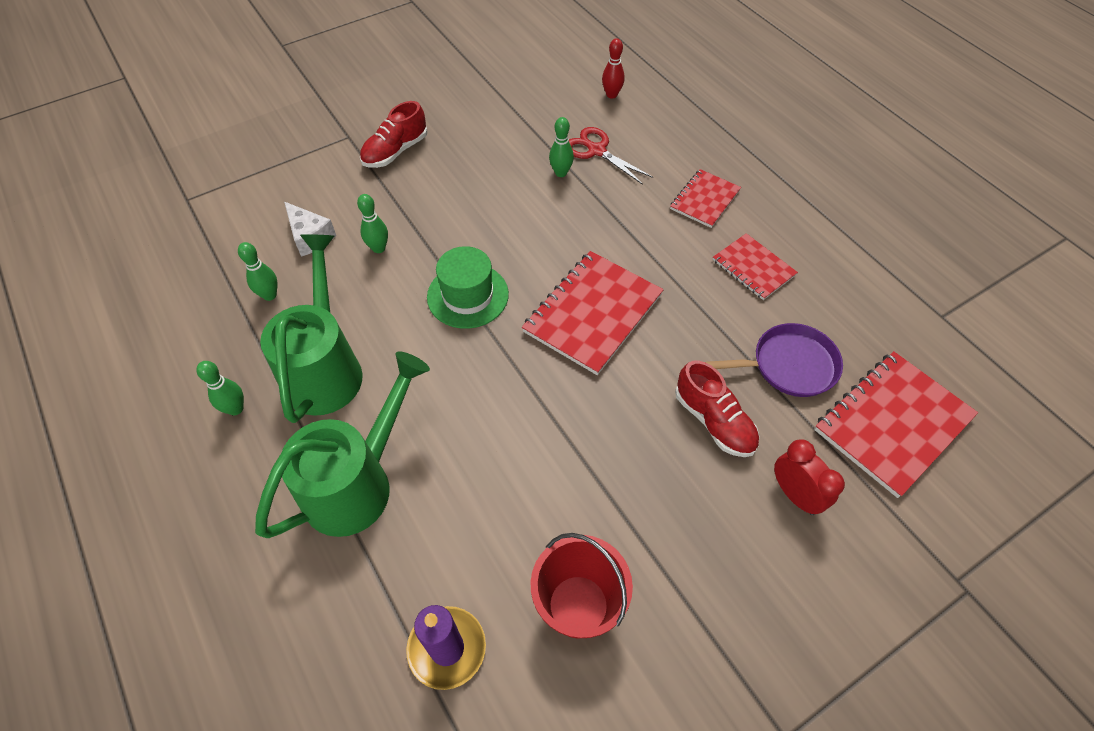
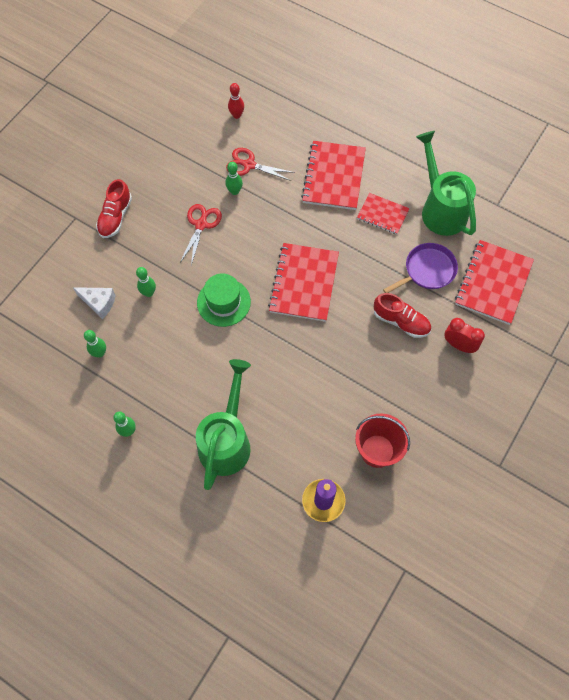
camera: 25 degrees left, 10 degrees up
green watering can [260,234,363,423] -> green watering can moved to [416,131,476,236]
red notebook [670,169,741,228] -> red notebook [301,141,366,210], size x1.70
none -> red scissors [180,204,222,265]

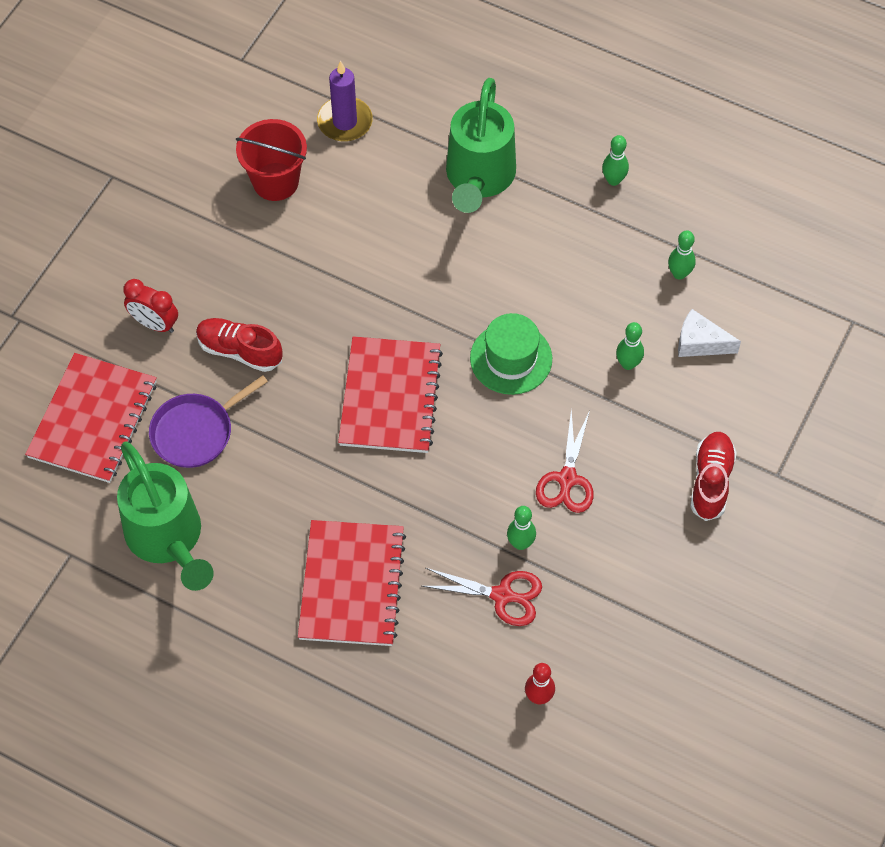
camera: 175 degrees right, 5 degrees down
red notebook [357,193,410,234] -> none

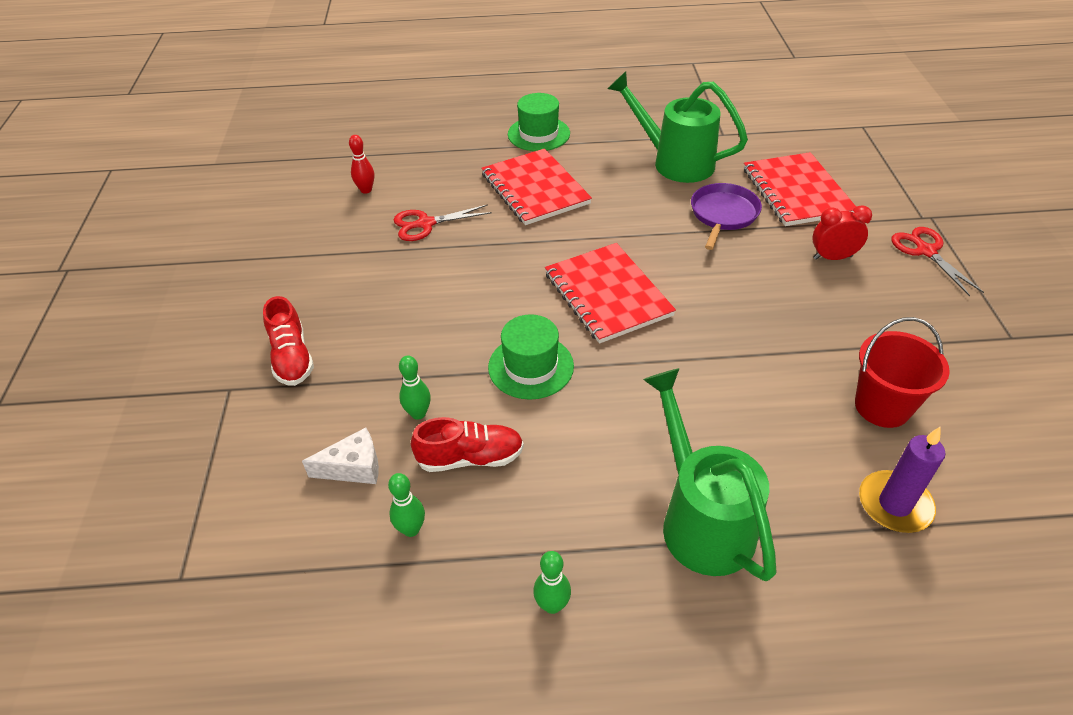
camera: 150 degrees right, 15 degrees down
red shoe [196,318,282,372] -> red shoe moved to [411,417,524,472]
green bowling pin [507,506,536,550] -> none
red scissors [536,409,594,513] -> red scissors moved to [891,227,984,296]
none -> green hat [508,93,570,151]

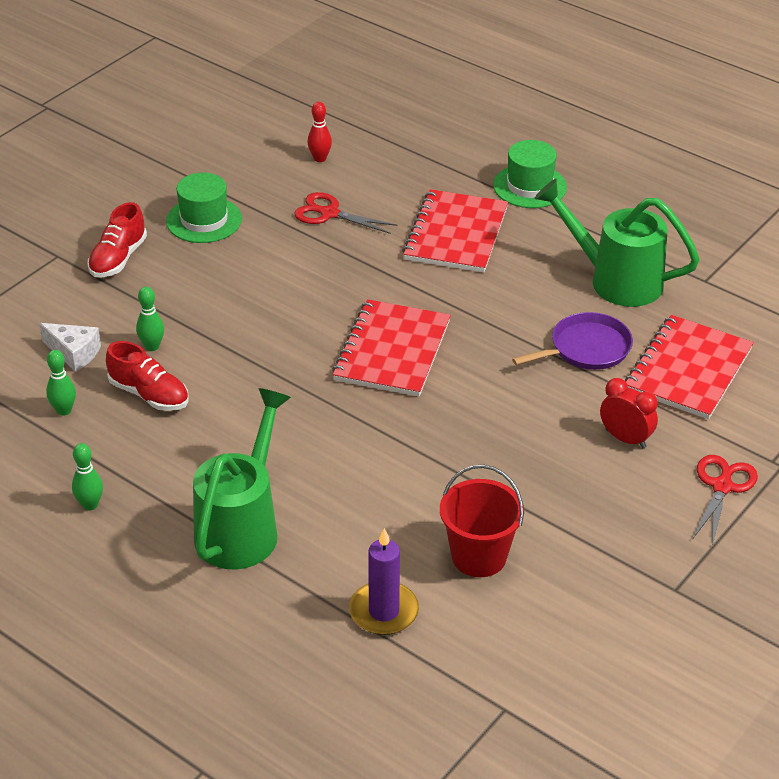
camera: 40 degrees right, 5 degrees down
green hat [488,314,574,400] -> green hat moved to [166,173,242,243]
green watering can [608,71,748,183] -> green watering can turned 45 degrees counterclockwise [534,179,700,307]

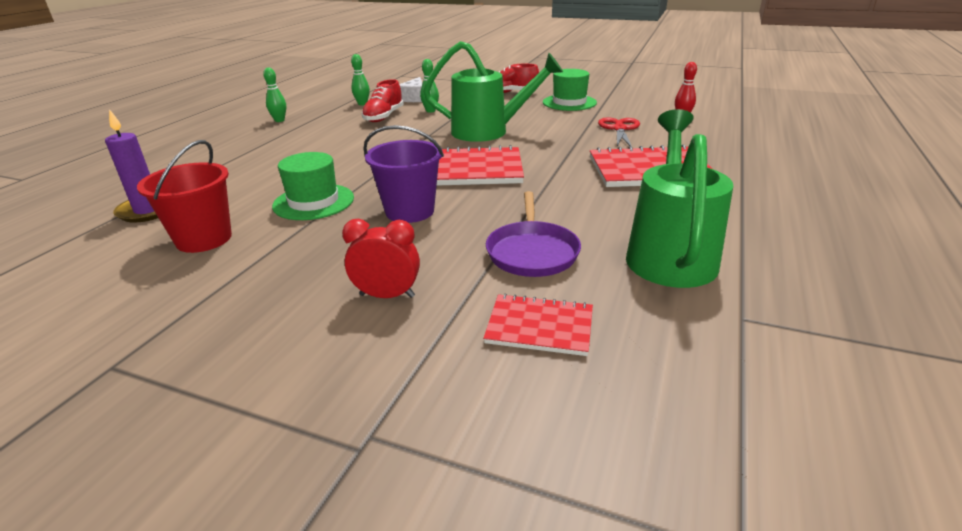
camera: 75 degrees right, 10 degrees down
green watering can [193,388,291,569] -> green watering can moved to [423,41,563,142]
green hat [493,140,567,208] -> green hat moved to [272,152,354,220]
purple pan [512,312,633,370] -> purple pan turned 45 degrees clockwise [486,191,581,277]
red clock [600,378,658,448] -> red clock turned 105 degrees counterclockwise [342,219,420,298]
red notebook [625,315,754,419] -> red notebook [483,294,593,356], size x0.59
red scissors [693,455,758,546] -> none
none -> purple bucket [363,125,444,223]

